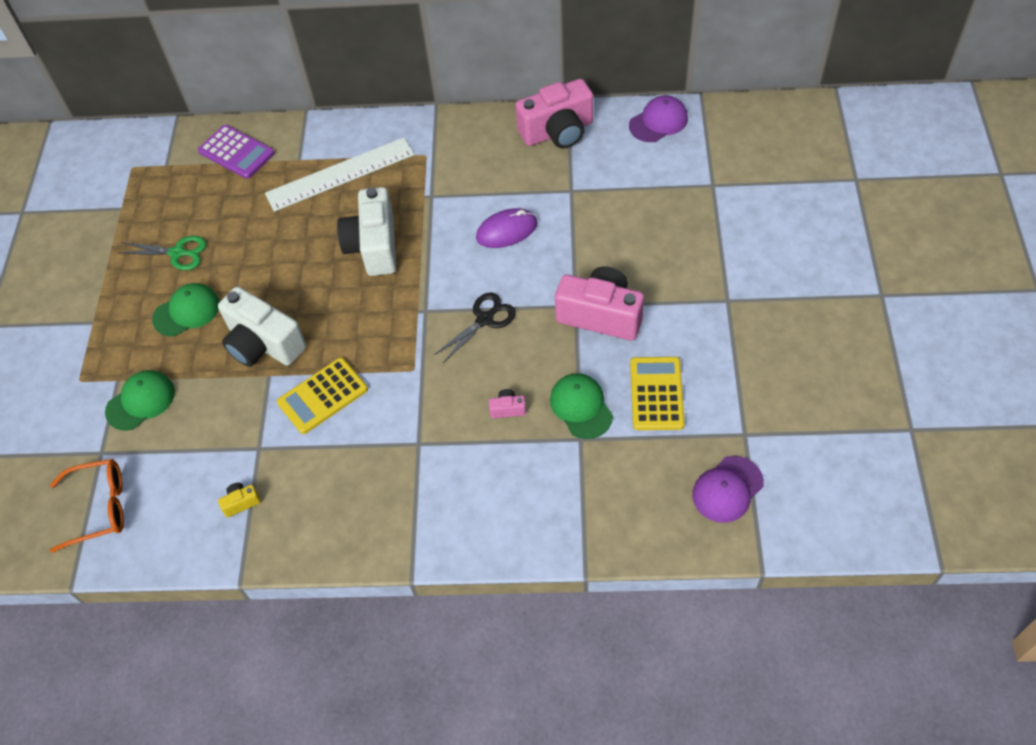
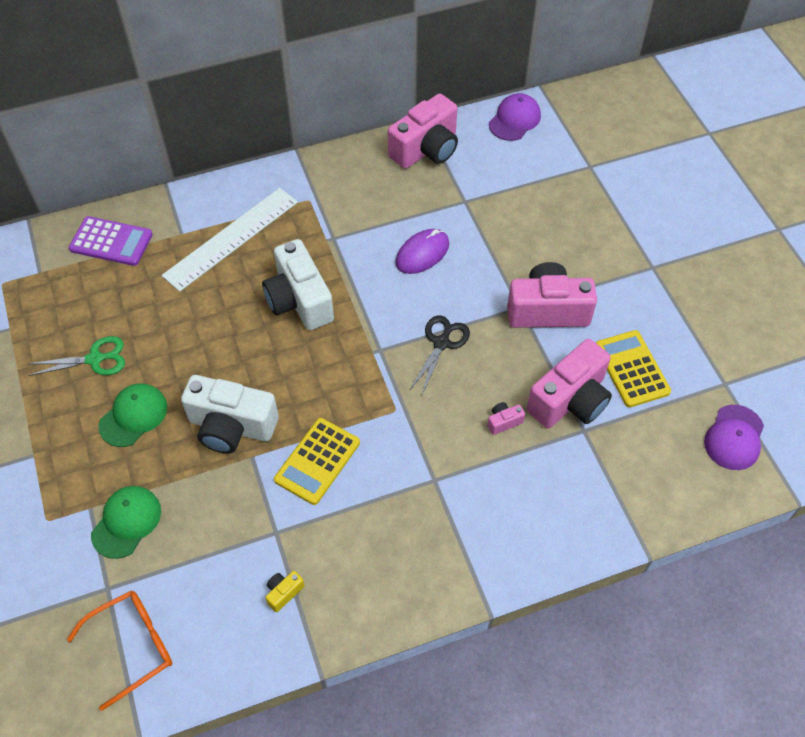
camera: 25 degrees left, 0 degrees up
green cap [550,373,613,439] -> pink camera [527,339,612,428]

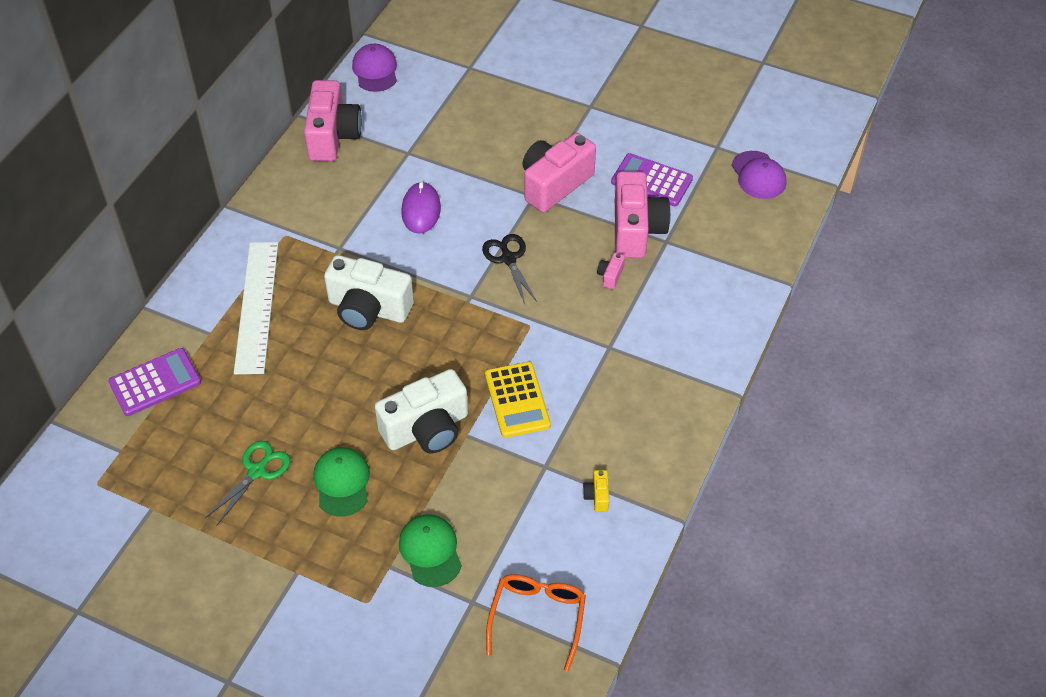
camera: 45 degrees left, 5 degrees down
yellow calculator [596,330,671,407] -> purple calculator [611,153,693,206]

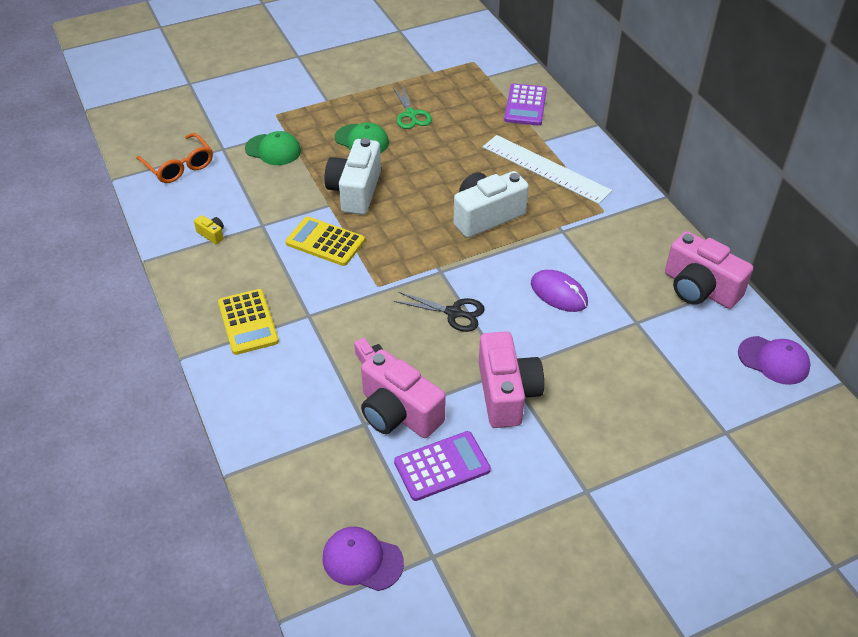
camera: 130 degrees right, 5 degrees down
none -> yellow calculator [218,289,279,355]

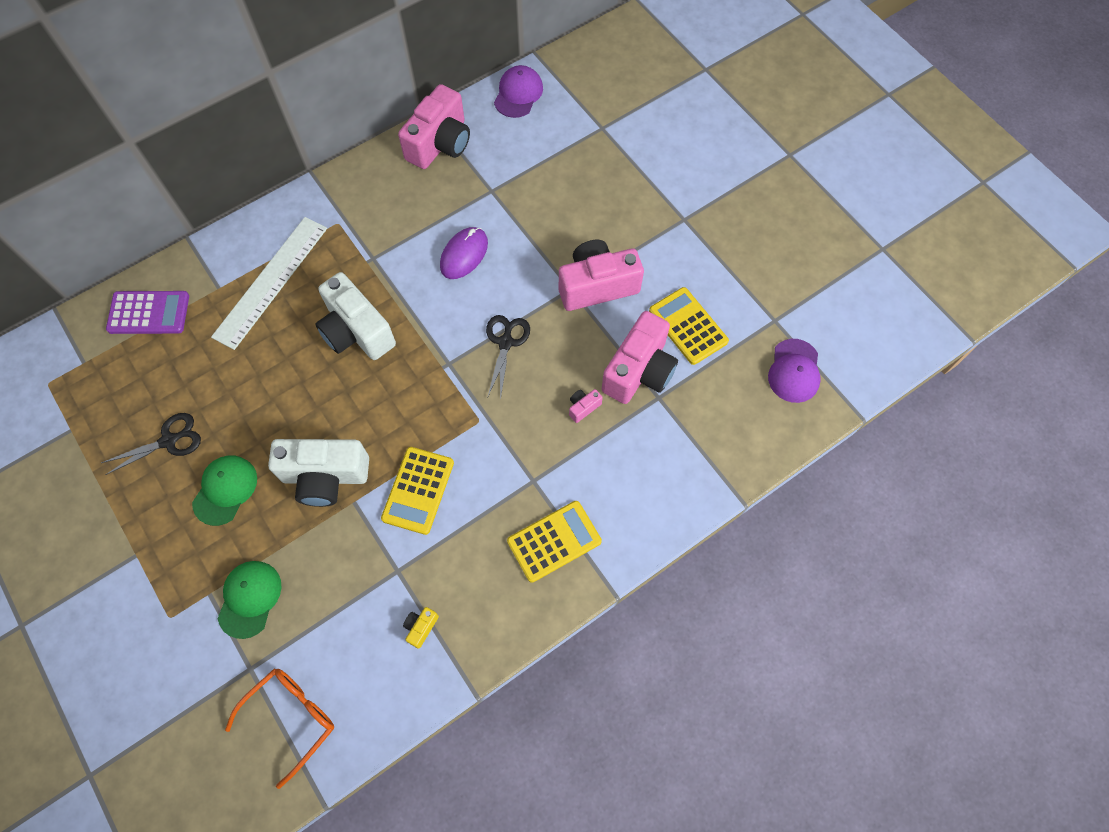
camera: 100 degrees left, 20 degrees up
green scissors [393,84,432,129] -> black scissors [101,413,201,475]
purple calculator [394,431,491,501] -> yellow calculator [649,287,729,365]

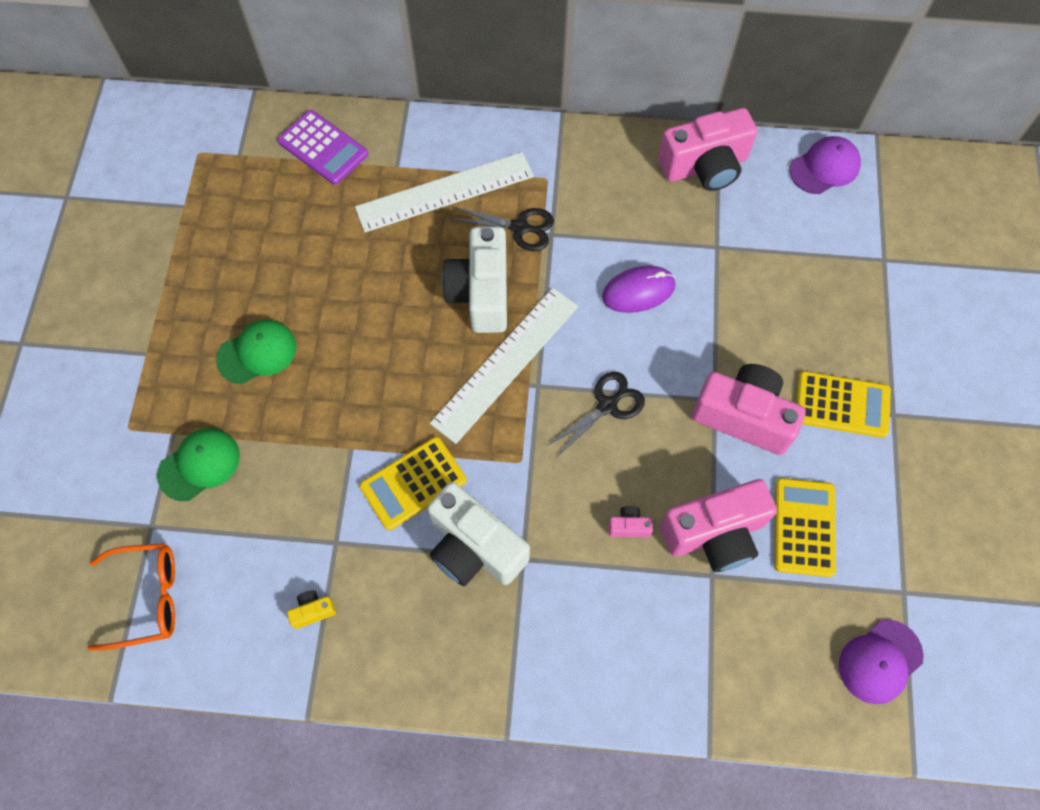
camera: 40 degrees right, 0 degrees up
black scissors [101,413,201,475] -> black scissors moved to [450,207,554,251]
white camera [268,439,369,507] -> white camera moved to [427,482,530,586]
yellow calculator [507,501,602,583] -> yellow calculator moved to [796,371,891,438]
none -> white ruler [430,288,578,444]

